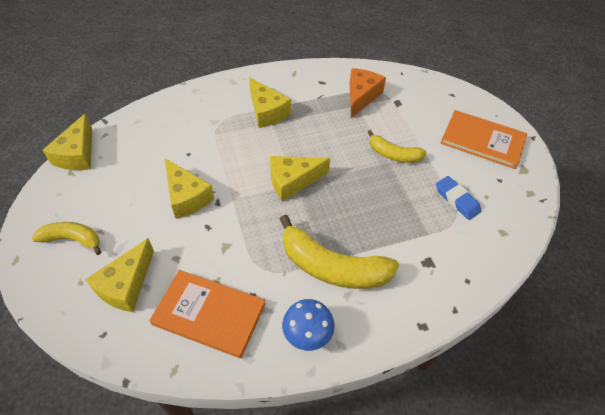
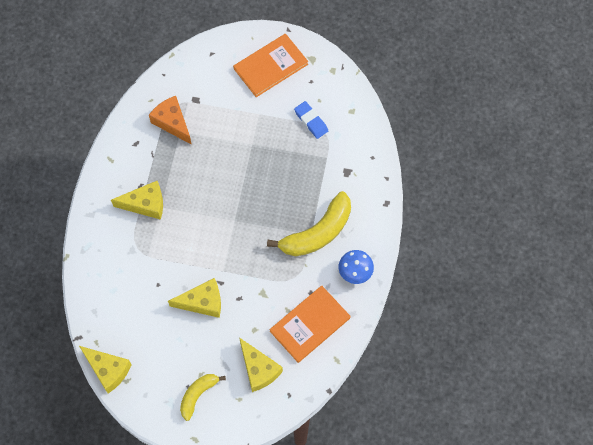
camera: 60 degrees left, 15 degrees up
yellow cheese [270,156,330,201] -> none
yellow banana [368,130,427,163] -> none
blue eraser [436,176,481,220] -> blue eraser turned 60 degrees clockwise [294,101,328,139]

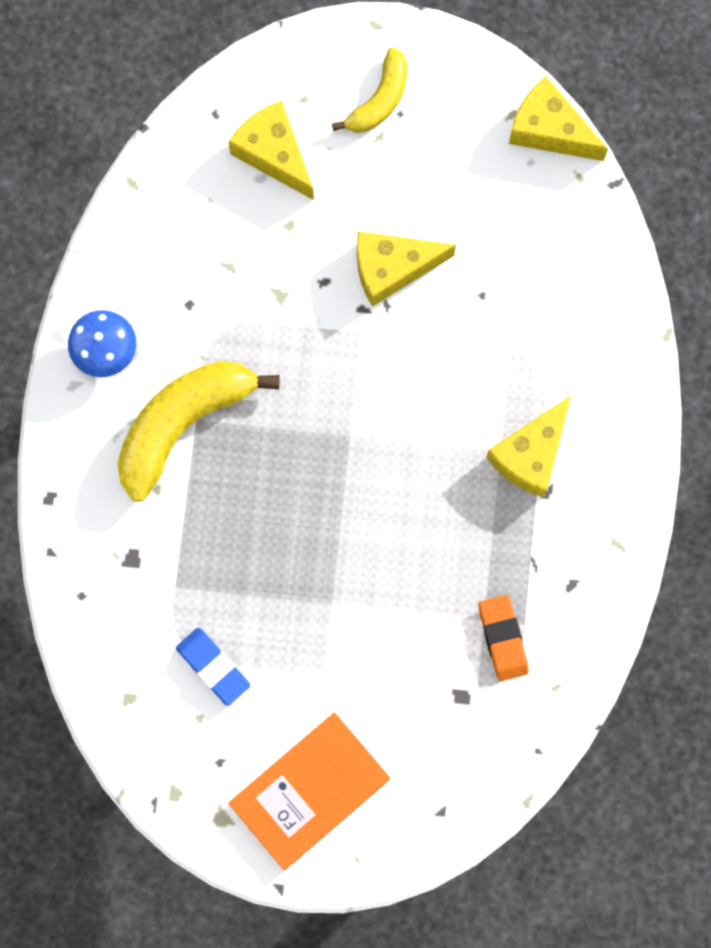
camera: 175 degrees right, 10 degrees up
yellow cheese [111,181,163,220] -> yellow cheese turned 45 degrees counterclockwise [486,396,571,497]
orange cheese [149,96,192,145] -> orange eraser [479,595,529,681]
orange book [269,285,350,363] -> none

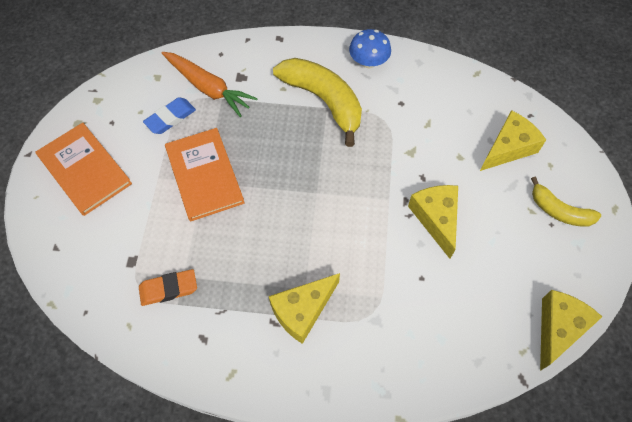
camera: 90 degrees right, 15 degrees down
yellow cheese [486,396,571,497] -> yellow cheese turned 75 degrees counterclockwise [269,273,340,344]
none -> orange carrot [162,52,258,117]
none -> orange book [165,128,245,222]

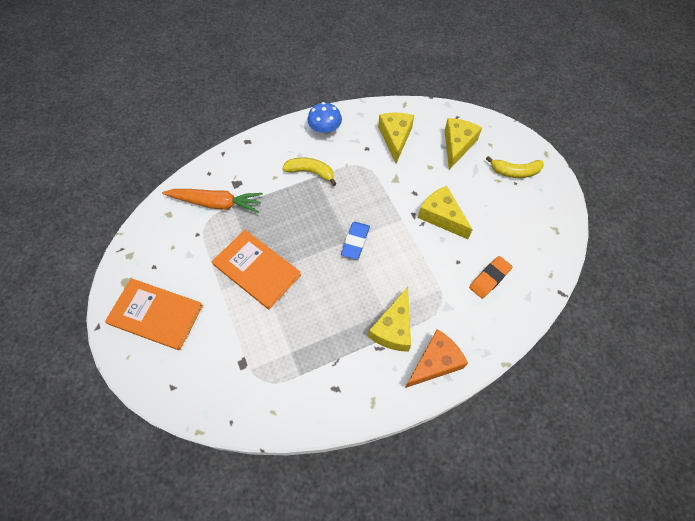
camera: 30 degrees left, 0 degrees up
orange eraser [139,269,197,306] -> orange eraser moved to [469,256,513,299]
blue eraser [143,97,196,134] -> blue eraser moved to [341,222,370,259]
yellow banana [273,58,362,147] -> yellow banana [282,158,337,186], size x0.57
yellow cheese [540,290,602,371] -> yellow cheese moved to [378,113,414,163]
none -> orange cheese [405,329,468,388]

